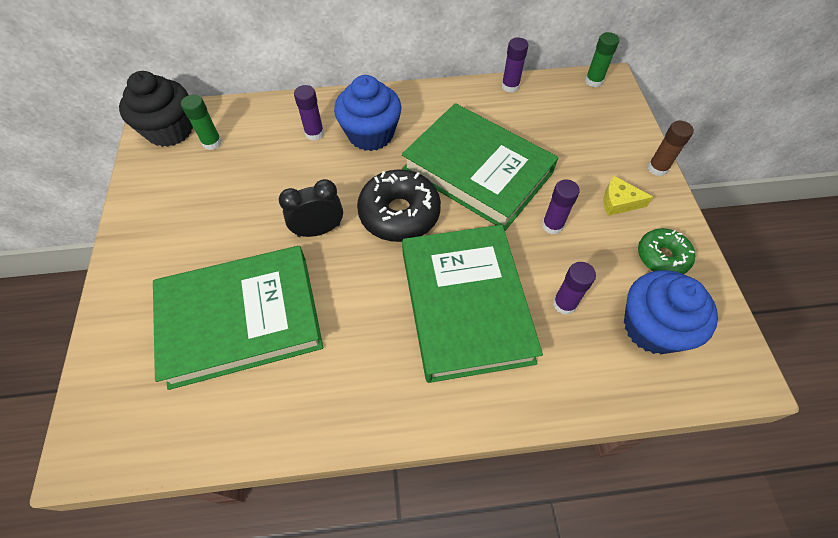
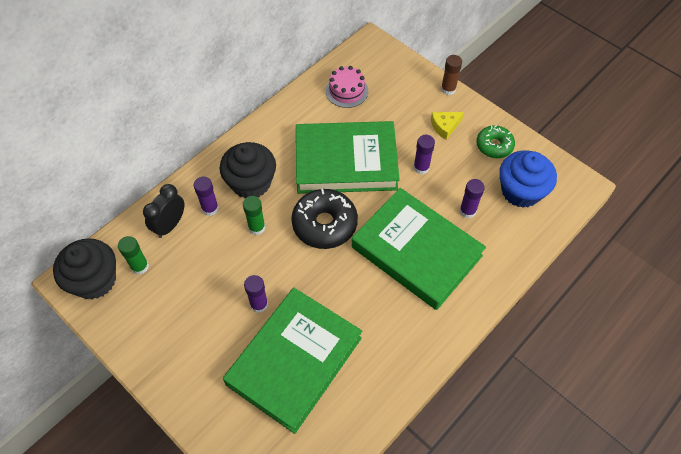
camera: 40 degrees left, 0 degrees up
black clock [279,179,343,237] -> black clock moved to [143,184,184,238]
blue cupcake [334,75,402,151] -> black cupcake [220,142,276,199]
purple glue stick [501,37,528,93] -> purple glue stick moved to [244,275,268,313]
green glue stick [585,32,619,87] -> green glue stick moved to [243,196,265,235]
none -> pink cake [326,66,368,108]

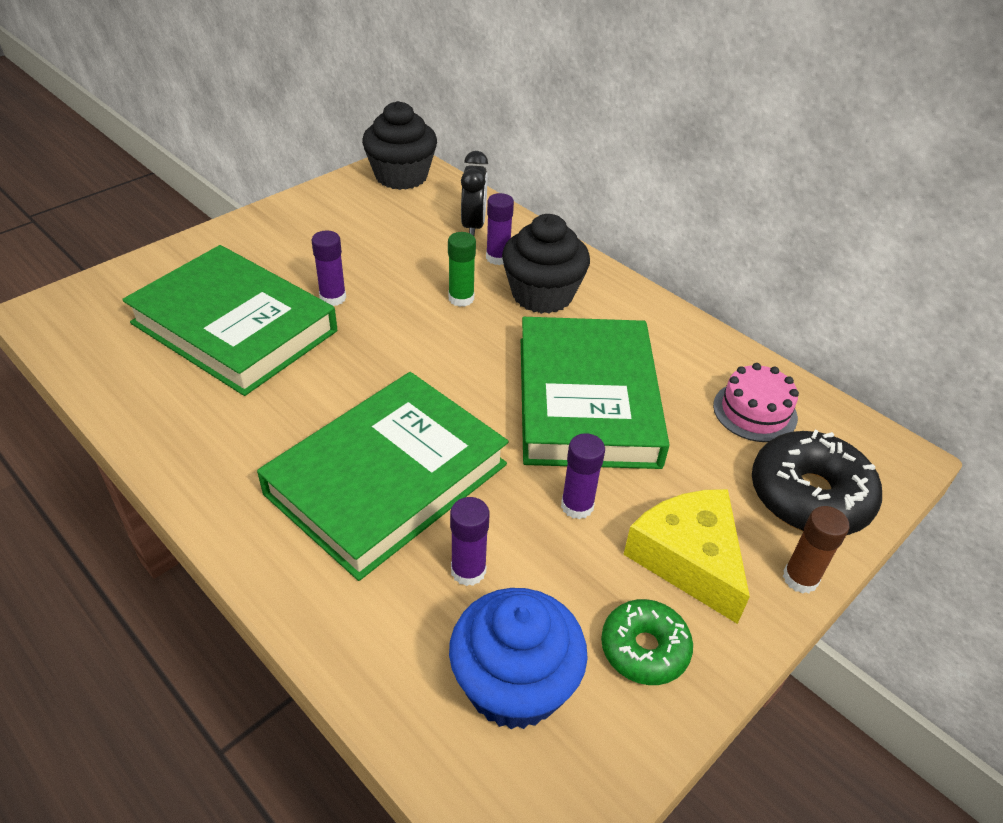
camera: 90 degrees right, 15 degrees down
green glue stick [118,236,149,275] -> none
black clock [143,184,184,238] -> black clock turned 60 degrees clockwise [461,151,488,236]
black donut [291,189,358,249] -> black donut moved to [752,430,882,535]
yellow cheese [431,112,464,140] -> yellow cheese [623,489,750,624], size x1.79

